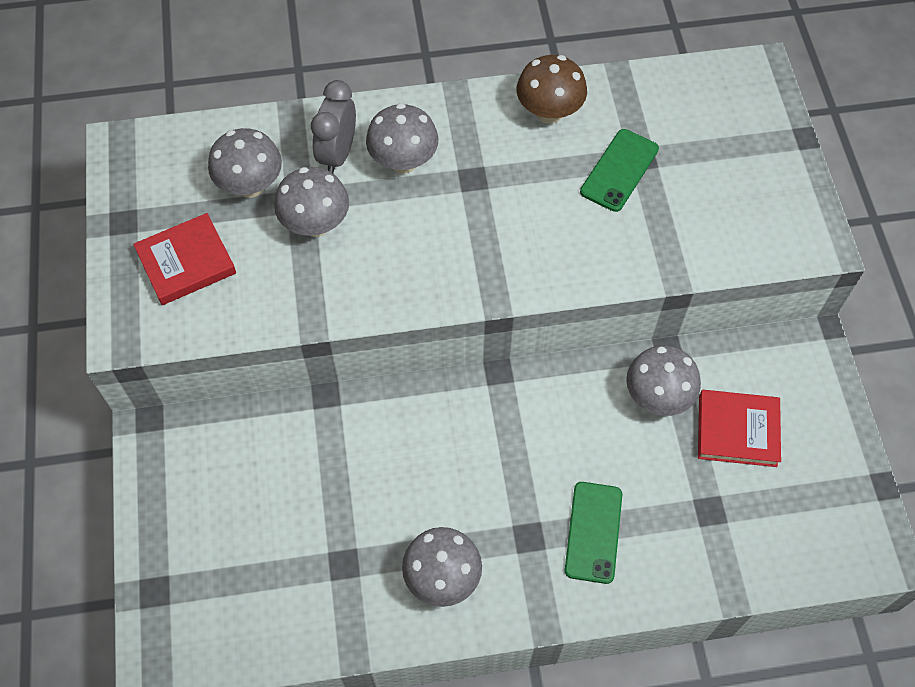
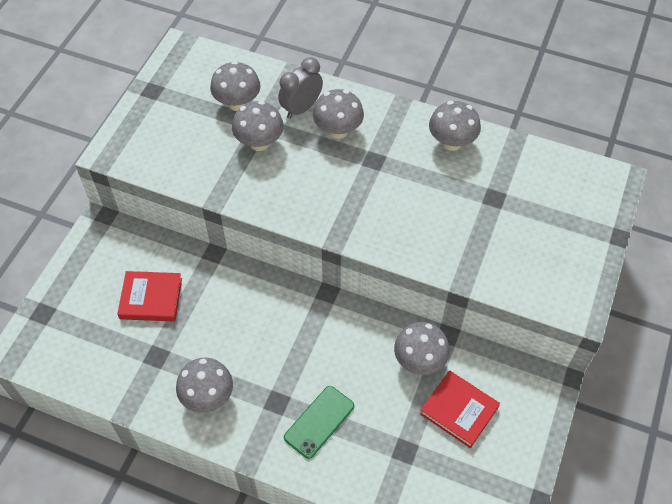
camera: 30 degrees right, 5 degrees down
red book [133,213,236,305] -> red book moved to [117,271,182,322]
brown mushroom [517,55,587,124] -> grey mushroom [429,101,481,151]
green phone [580,129,659,212] -> none

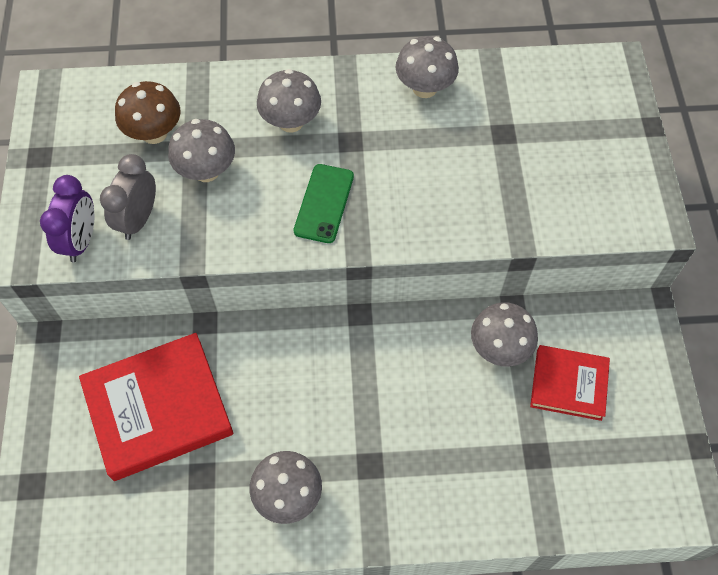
camera: 25 degrees left, 5 degrees up
red book [117,271,182,322] -> red book [79,333,234,481], size x1.71
grey mushroom [210,61,261,111] -> brown mushroom [115,81,180,144]
grey clock [278,57,323,119] -> grey clock moved to [100,154,156,240]
green phone [284,386,354,459] -> green phone moved to [293,164,354,243]
none -> purple clock [40,175,95,262]

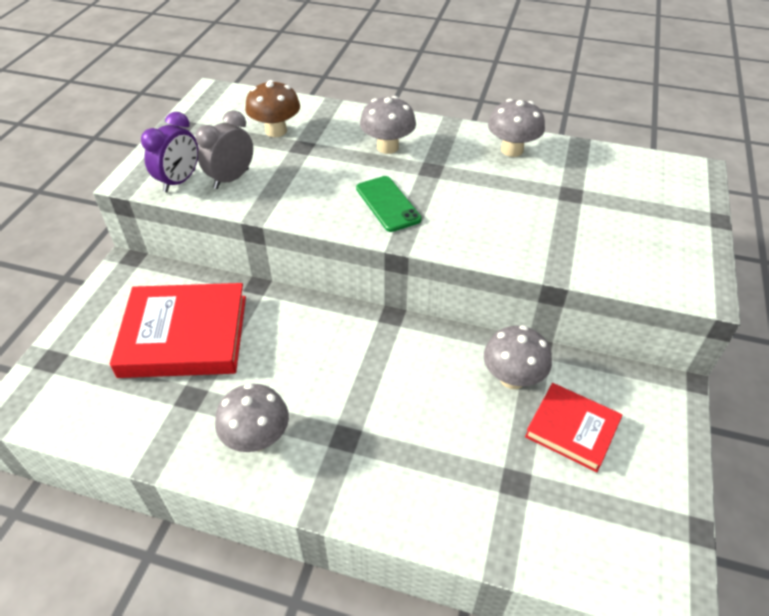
camera: 20 degrees right, 15 degrees down
grey mushroom [168,119,235,182] -> none
green phone [293,164,354,243] -> green phone turned 60 degrees counterclockwise [356,176,422,232]

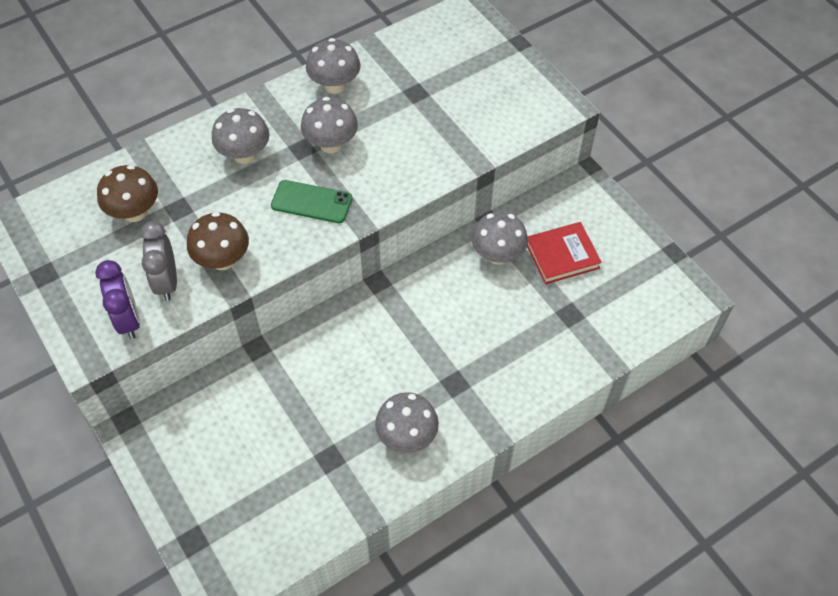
camera: 50 degrees left, 10 degrees up
red book [110,283,246,378] -> none
none -> brown mushroom [187,212,249,270]
none -> grey mushroom [301,97,358,153]

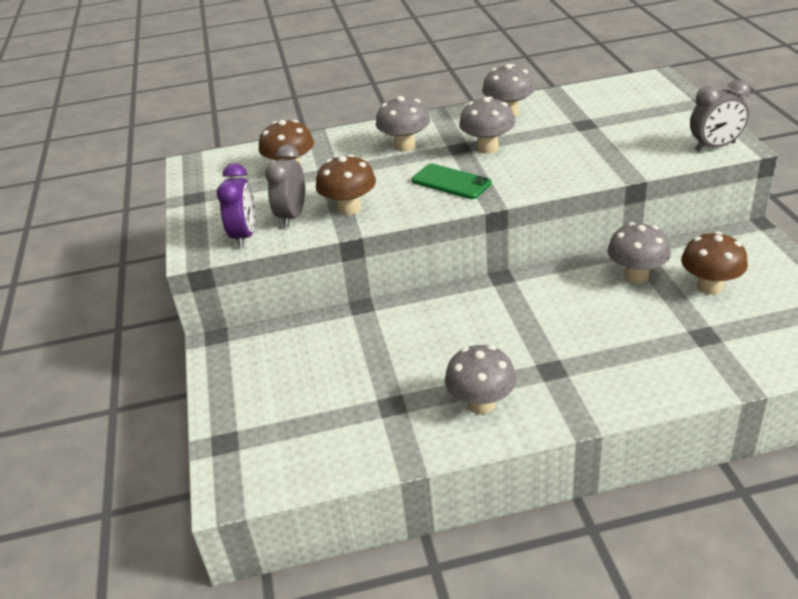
camera: 25 degrees right, 20 degrees down
red book [527,222,602,284] -> brown mushroom [681,231,748,295]
none -> grey clock [690,80,750,151]

